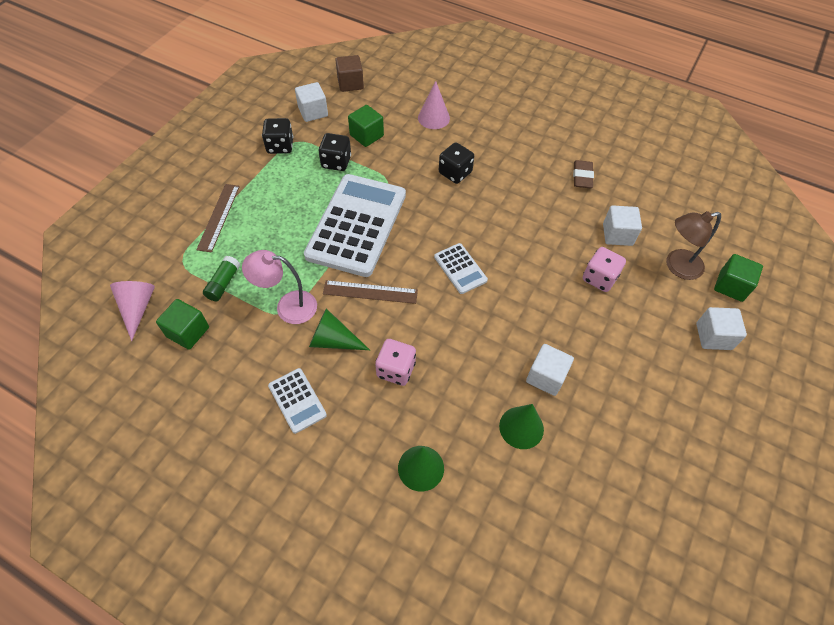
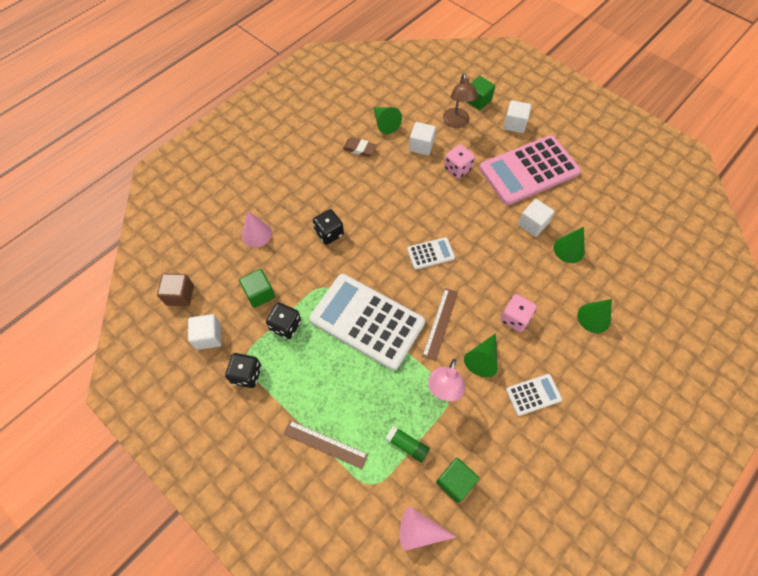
camera: 75 degrees left, 5 degrees up
none -> green cone [373,107,402,134]
none -> pink calculator [479,135,581,205]

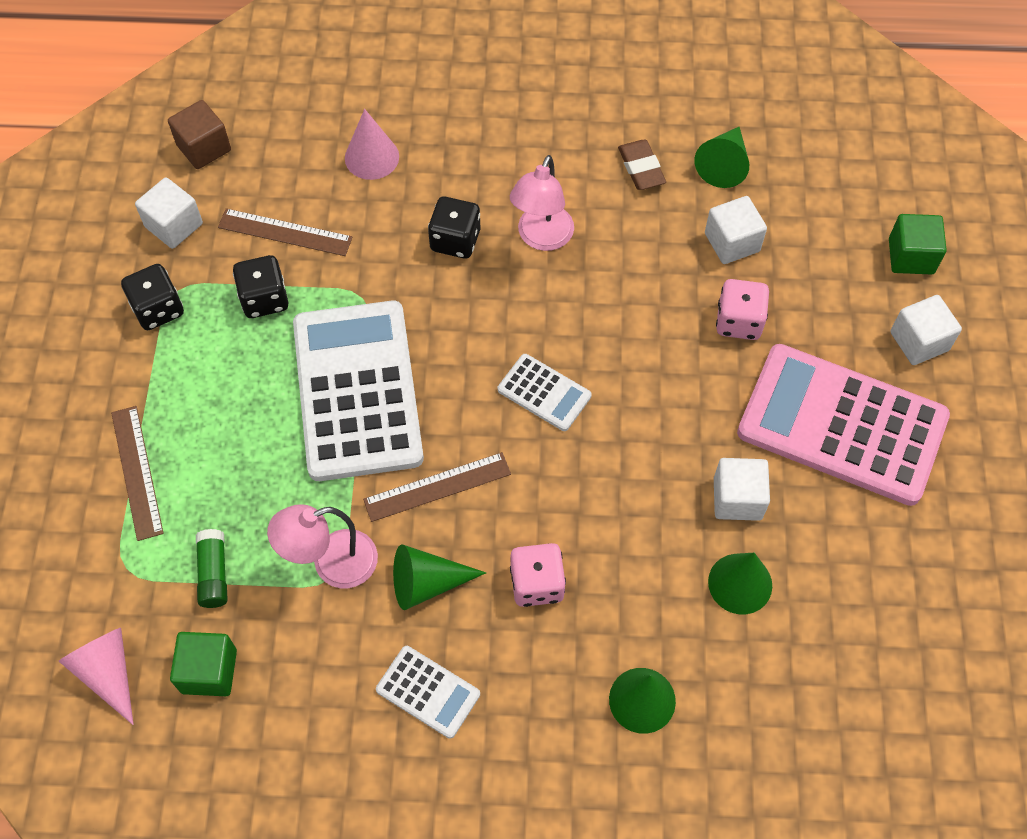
camera: 50 degrees right, 0 degrees up
green cube [239,269,275,308] -> brown ruler [218,208,353,256]
brown lamp [443,73,478,128] -> none
none -> pink lamp [510,155,574,251]

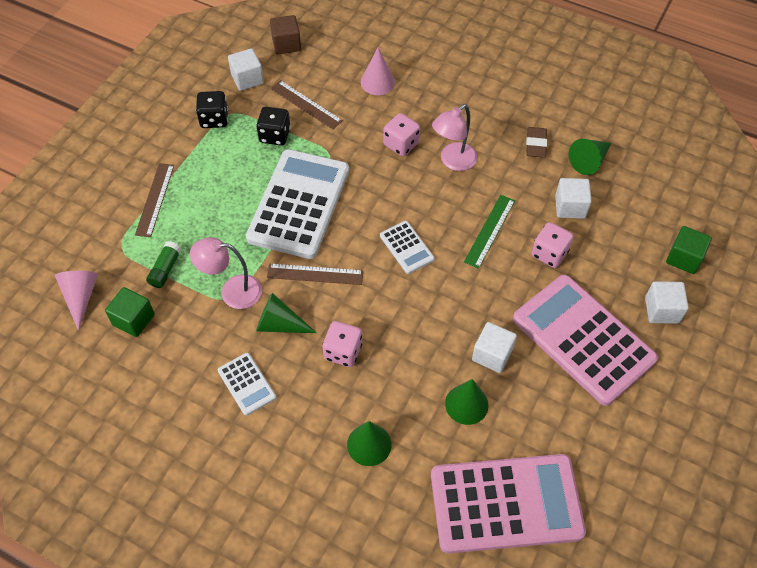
camera: 25 degrees right, 5 degrees down
black dice [428,197,480,259] -> pink dice [383,113,420,156]
none -> pink calculator [431,454,586,554]
none -> green ruler [464,195,515,269]

